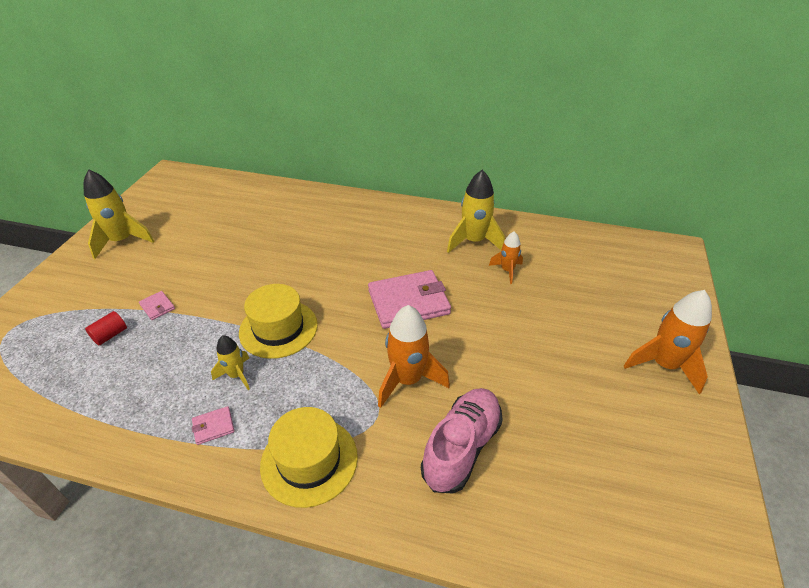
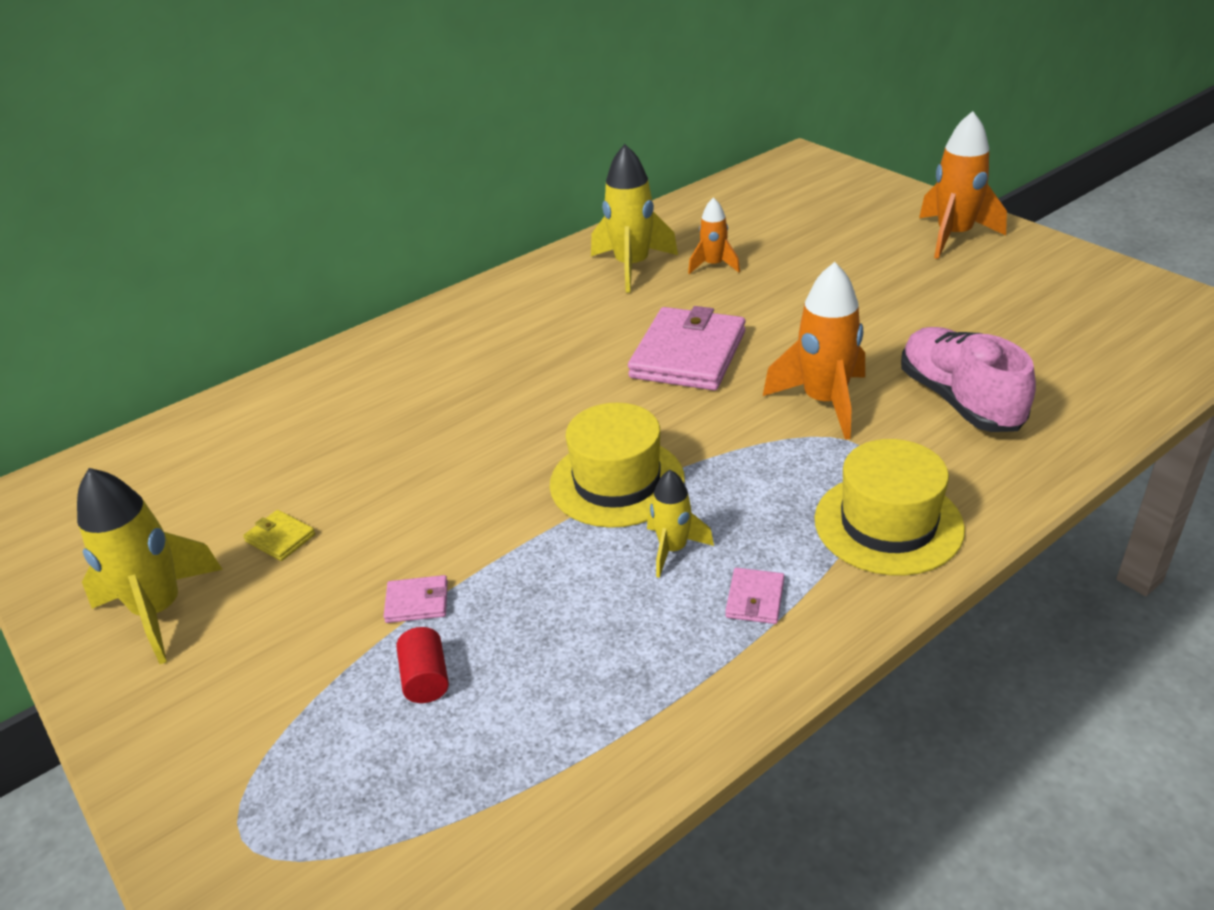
camera: 50 degrees left, 5 degrees down
none -> yellow wallet [243,510,315,561]

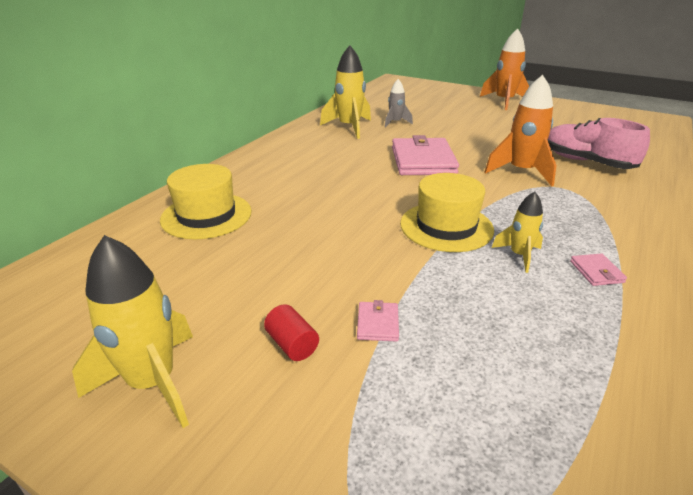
camera: 25 degrees left, 5 degrees down
yellow wallet [243,510,315,561] -> none
pink wallet [383,575,448,623] -> pink wallet turned 60 degrees counterclockwise [357,300,399,342]
red cylinder [396,627,449,703] -> red cylinder moved to [264,304,319,361]
orange rocket [688,197,740,274] -> grey rocket [385,79,413,128]
yellow hat [814,439,965,576] -> yellow hat moved to [160,164,252,239]

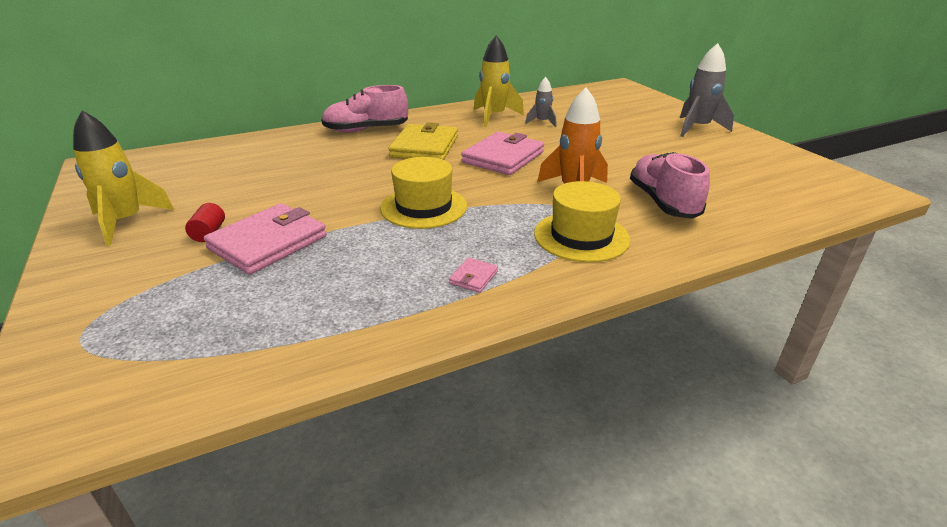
camera: 35 degrees right, 0 degrees up
yellow hat [160,164,252,239] -> yellow hat moved to [534,181,630,262]
pink wallet [357,300,399,342] -> pink wallet [204,203,327,275], size x2.36
orange rocket [480,28,529,110] -> grey rocket [680,43,734,137]
yellow rocket [492,192,543,273] -> none
none -> pink shoe [321,85,408,133]
none -> yellow wallet [388,122,458,160]

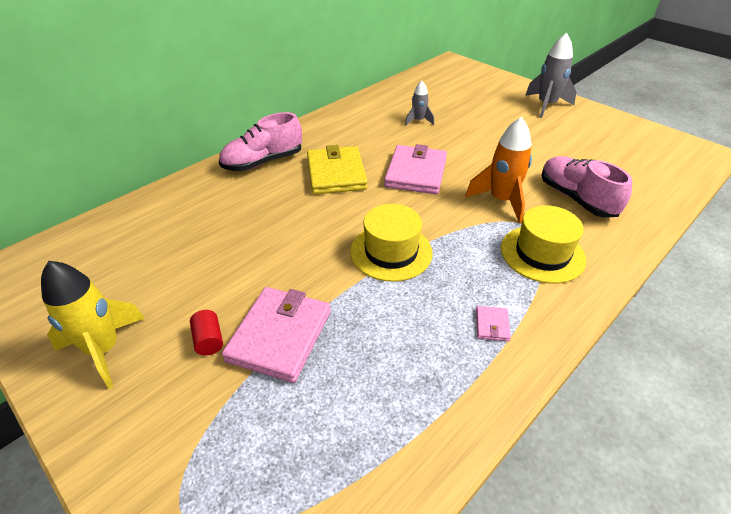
camera: 20 degrees left, 10 degrees up
yellow rocket [474,36,524,127] -> none

